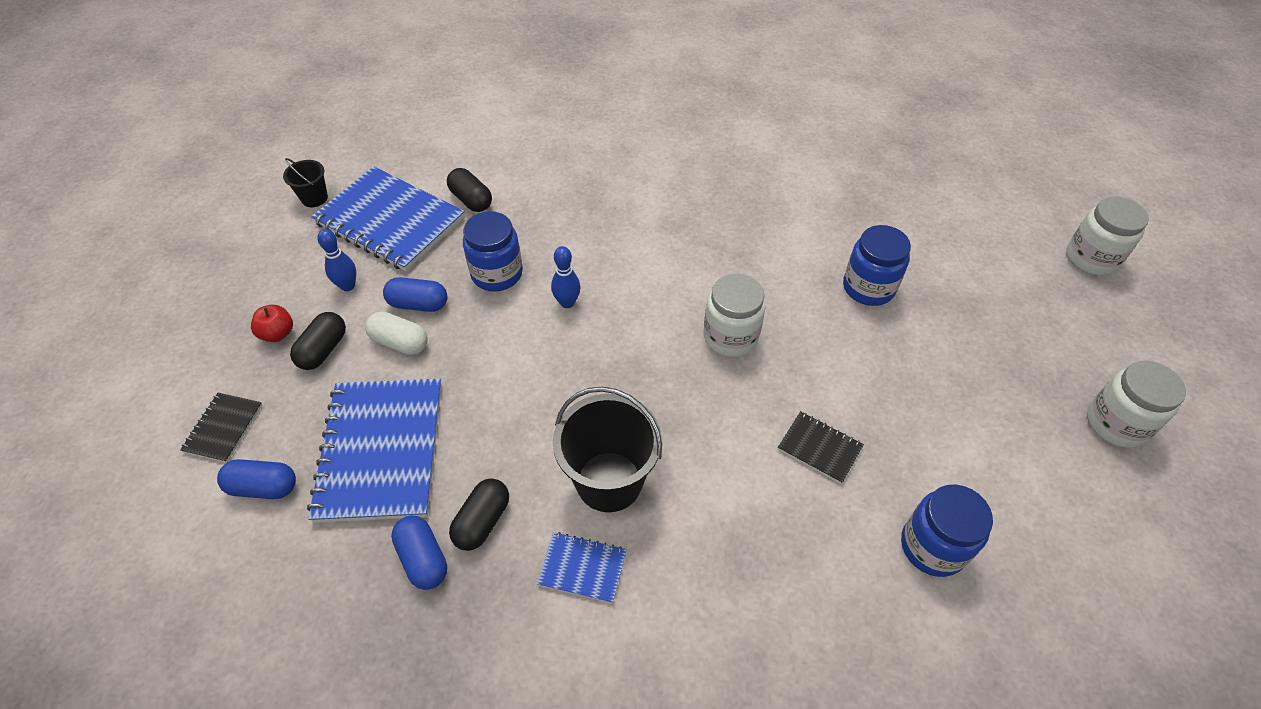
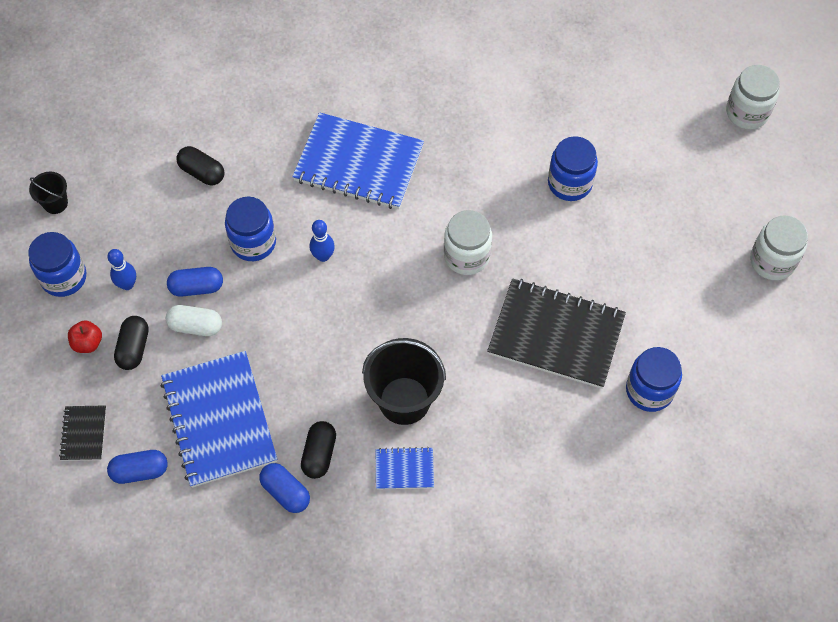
camera: 15 degrees left, 10 degrees up
blue notebook [311,166,465,271] -> blue notebook moved to [292,112,424,209]
black notebook [778,411,864,484] -> black notebook [487,278,626,389], size x2.17
none -> blue jar [28,232,86,297]

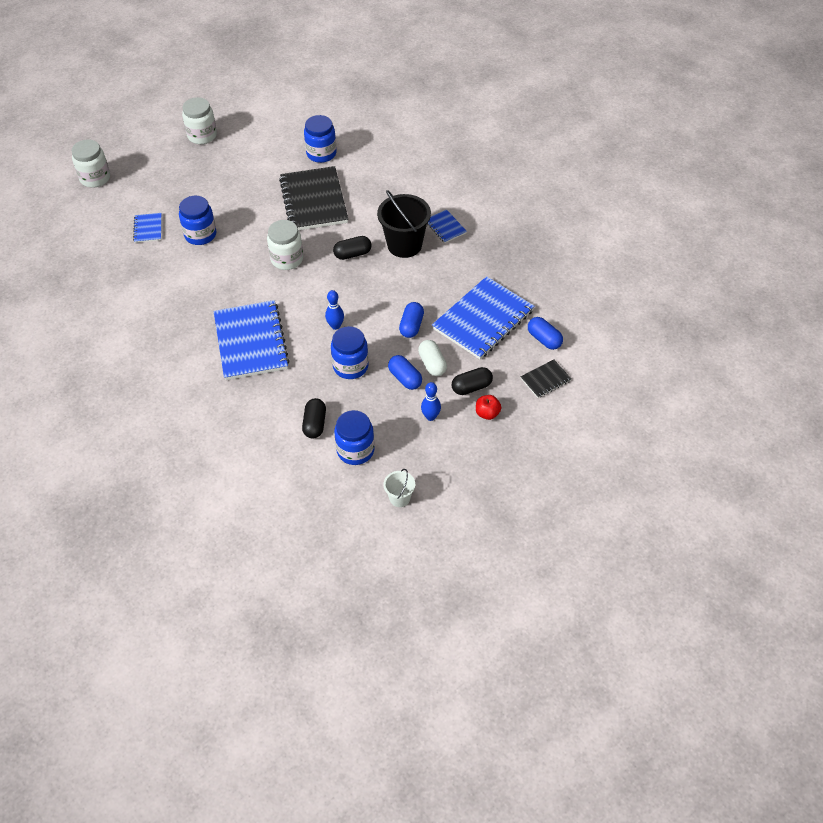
camera: 120 degrees left, 10 degrees down
blue jar [28,232,86,297] -> blue jar moved to [334,410,375,465]
black bucket [29,172,68,214] -> white bucket [384,469,415,507]
blue capsule [259,463,310,513] -> blue capsule moved to [399,302,424,338]
black capsule [301,421,336,479] -> black capsule moved to [333,236,372,260]
none -> blue notebook [133,213,162,243]

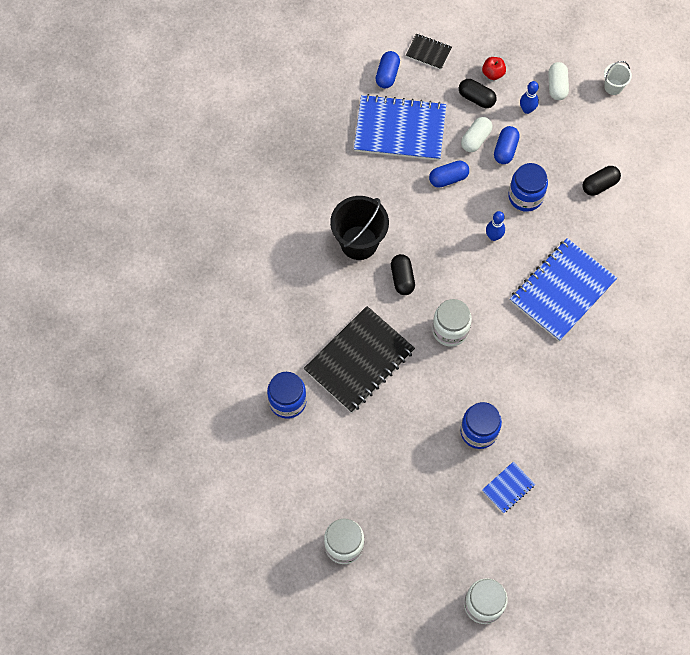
camera: 125 degrees left, 15 degrees up
black capsule [333,236,372,260] -> black capsule turned 45 degrees clockwise [391,254,415,295]
blue jar [334,410,375,465] -> none
blue notebook [427,209,467,243] -> none
none -> white capsule [548,62,569,100]

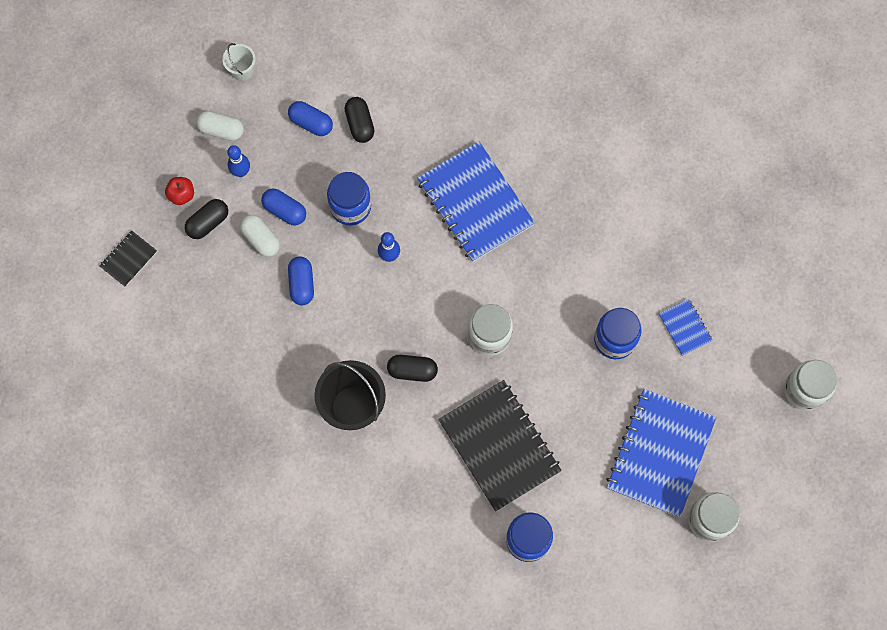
camera: 75 degrees left, 5 degrees up
blue notebook [354,94,446,161] -> blue notebook moved to [606,389,716,517]
blue capsule [376,51,400,88] -> blue capsule moved to [288,101,333,136]

